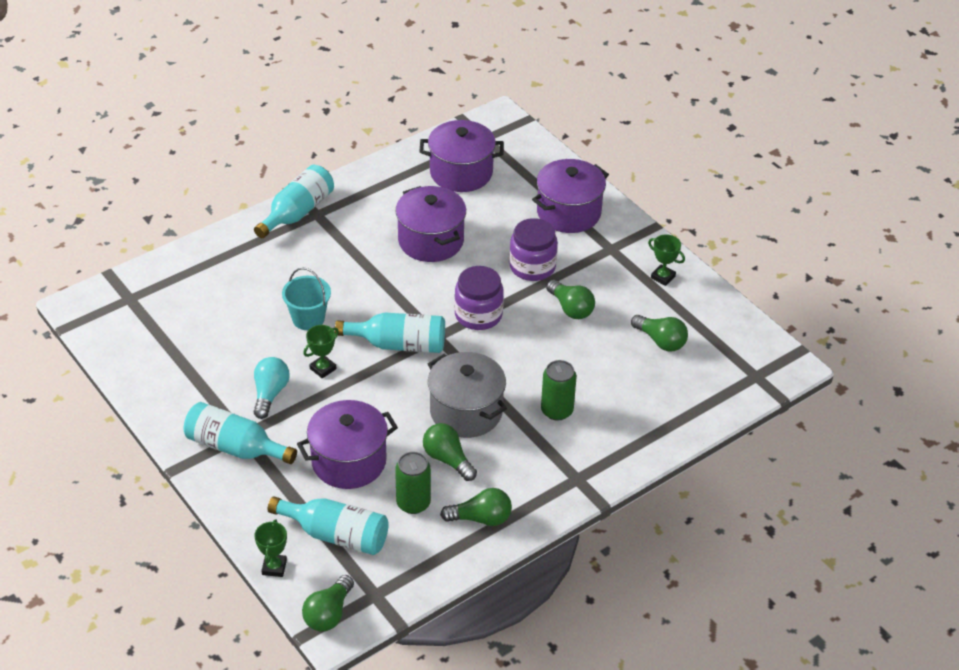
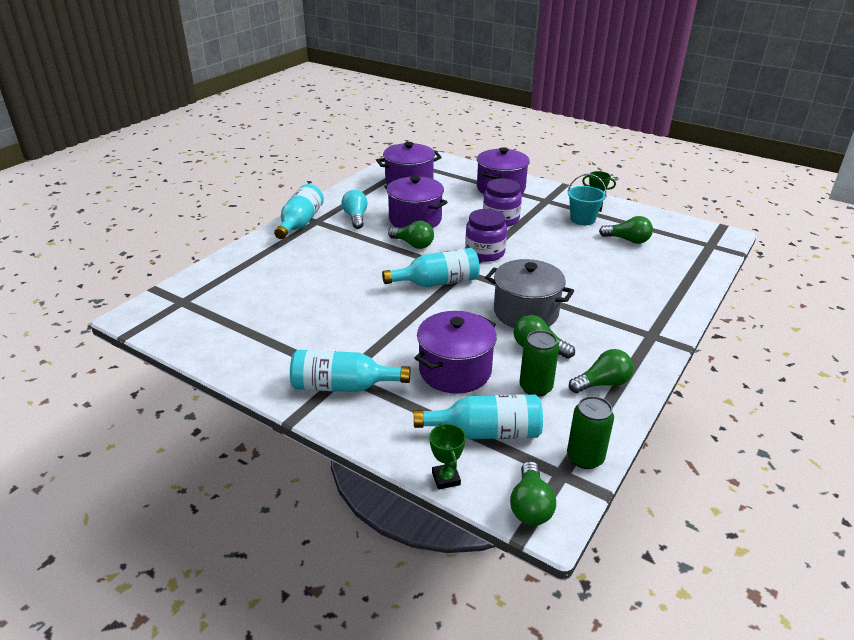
camera: 20 degrees left, 10 degrees down
turquoise light bulb [254,357,290,419] -> turquoise light bulb moved to [342,190,368,229]
turquoise bucket [282,267,331,330] -> turquoise bucket moved to [567,174,607,225]
green trophy [303,325,339,378] -> none
green can [541,360,576,421] -> green can moved to [567,396,614,469]
green light bulb [546,280,595,319] -> green light bulb moved to [388,221,434,249]

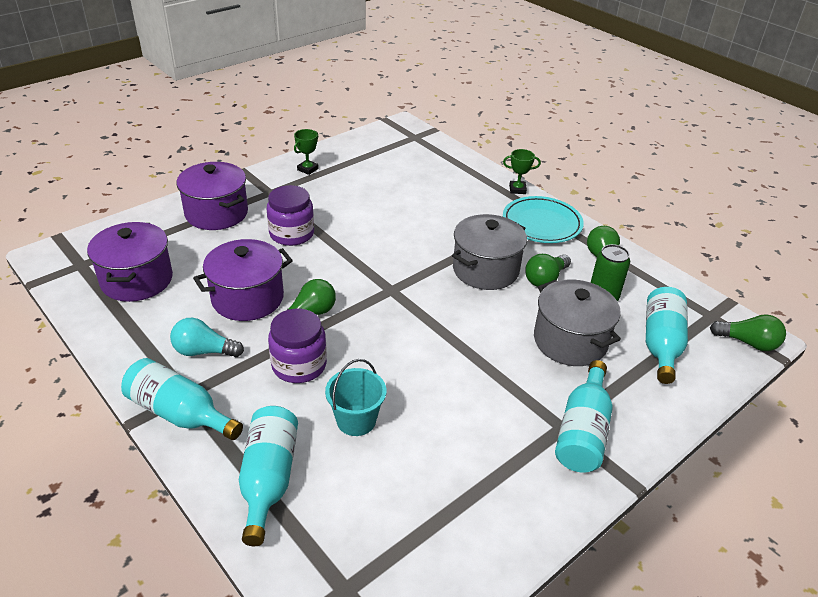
camera: 75 degrees left, 5 degrees up
turquoise bottle [382,248,480,287] -> turquoise bottle moved to [239,406,298,546]
purple pot [414,311,497,394] -> grey pot [534,280,621,366]
green trophy [430,423,466,490] -> green trophy moved to [503,149,541,194]
purple jar [465,209,507,262] -> purple jar moved to [268,309,327,383]
turquoise bucket [567,174,607,225] -> turquoise bucket moved to [325,359,386,436]
green can [567,396,614,469] -> none
green light bulb [599,216,653,244] -> none
none -> turquoise plate [503,196,584,243]

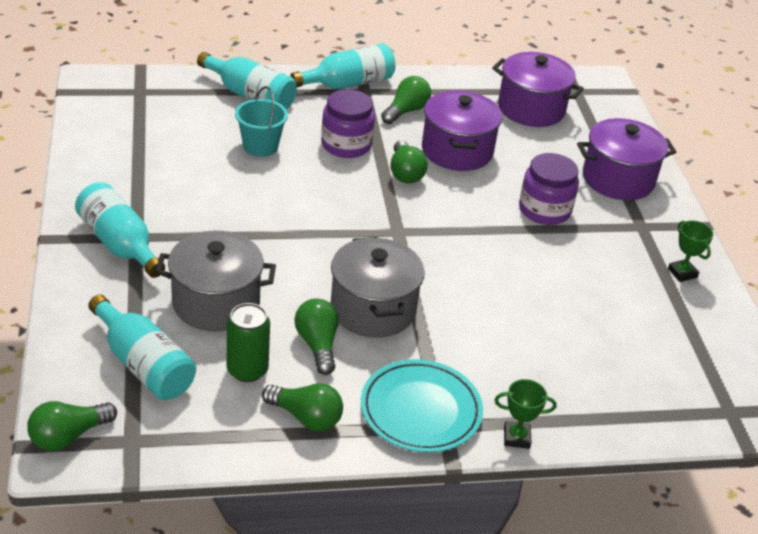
camera: 120 degrees right, 0 degrees up
turquoise light bulb [170,318,244,357] -> green light bulb [381,76,431,124]
green trophy [503,149,541,194] -> green trophy turned 60 degrees clockwise [494,379,556,449]

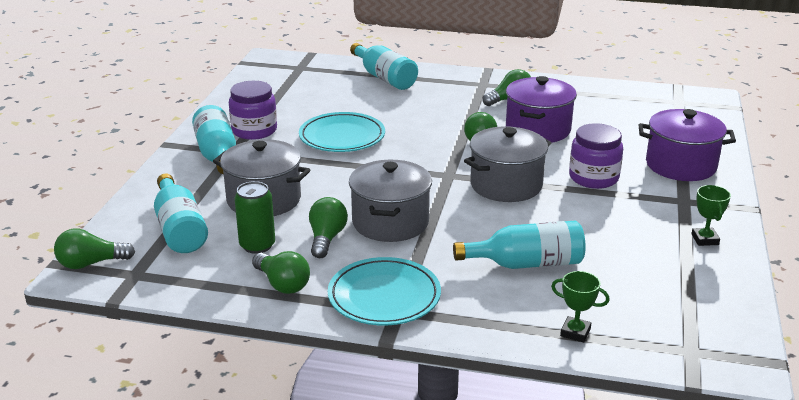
camera: 25 degrees right, 10 degrees down
turquoise bucket [235,86,288,157] -> none
turquoise bottle [290,43,395,89] -> turquoise bottle moved to [453,221,586,269]
purple jar [321,89,375,158] -> purple jar moved to [229,81,277,140]
purple pot [492,52,584,127] -> none
green trophy [494,379,556,449] -> green trophy moved to [551,271,610,343]
none -> turquoise plate [299,112,385,152]
none -> grey pot [464,126,551,202]

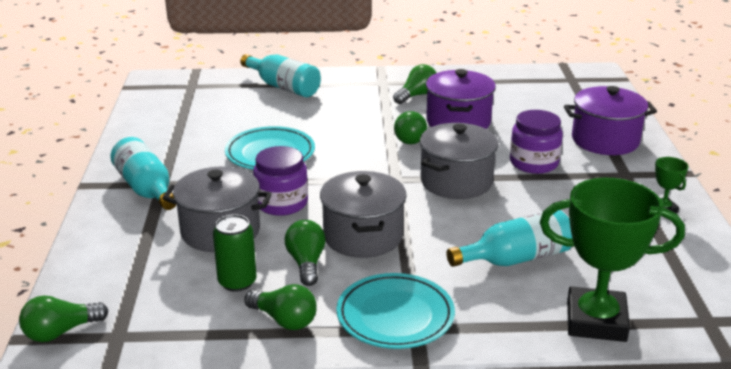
camera: 15 degrees left, 0 degrees up
turquoise bottle [154,173,208,253] -> none
purple jar [229,81,277,140] -> purple jar moved to [253,146,308,216]
green trophy [551,271,610,343] -> green trophy [540,178,685,342], size x2.29

